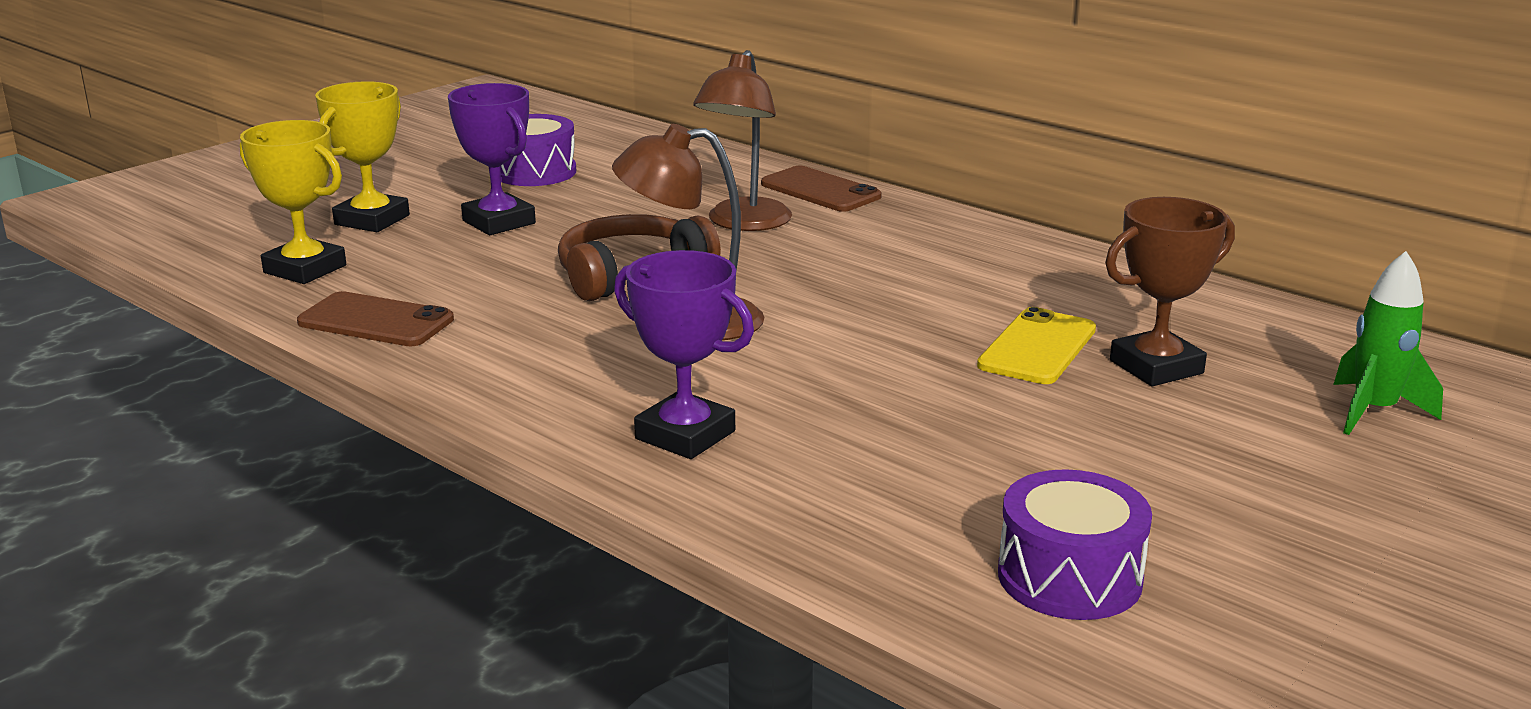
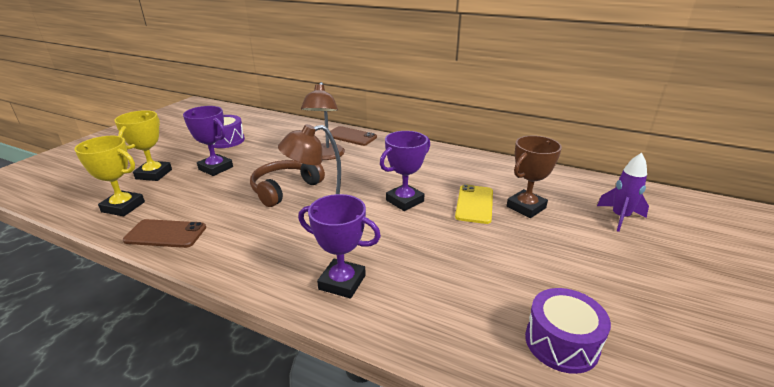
camera: 15 degrees left, 5 degrees up
green rocket [1333,251,1443,435] -> purple rocket [597,153,649,232]
none -> purple trophy [380,131,430,211]

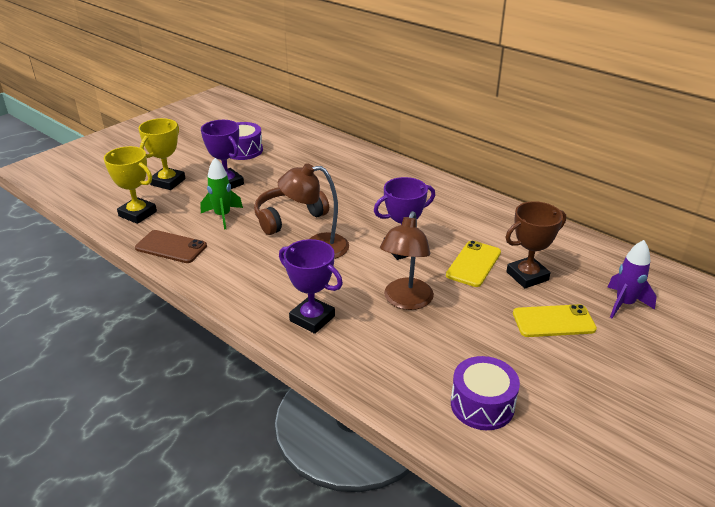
camera: 15 degrees right, 5 degrees up
brown lamp [301,82,345,160] -> brown lamp moved to [380,211,434,310]
brown phone [330,126,377,146] -> none
none -> green rocket [201,158,243,230]
none -> yellow phone [513,304,597,337]

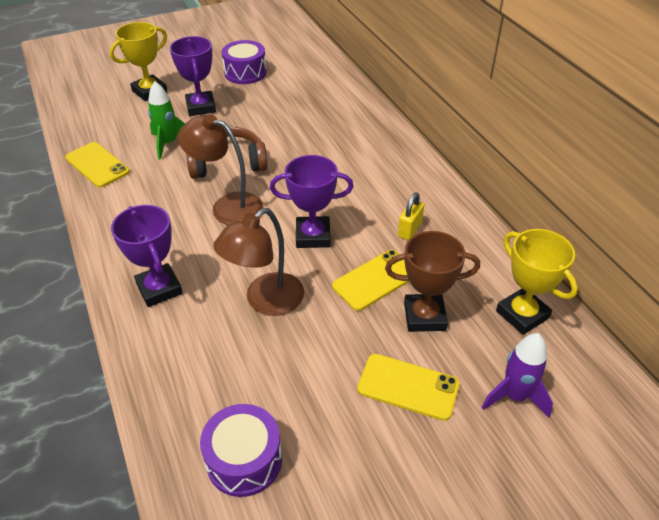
camera: 25 degrees right, 10 degrees up
yellow trophy [104,146,157,224] -> yellow trophy moved to [496,229,578,335]
brown phone [135,230,207,263] -> yellow phone [65,142,130,188]
none -> yellow padlock [398,192,424,240]

